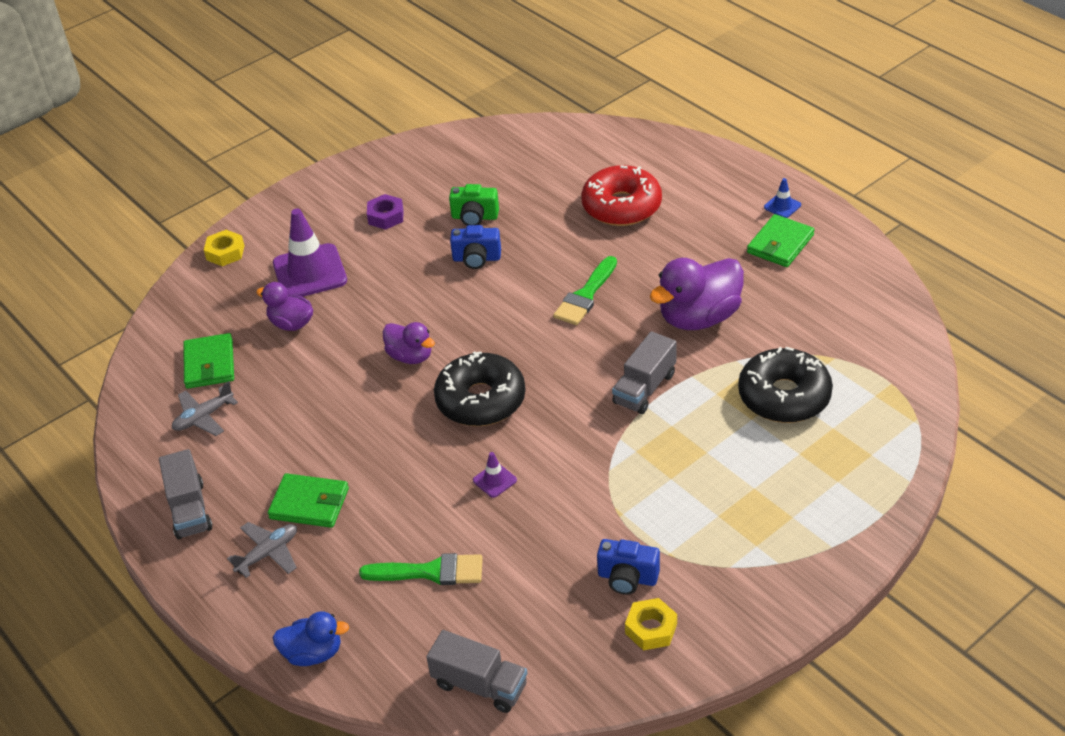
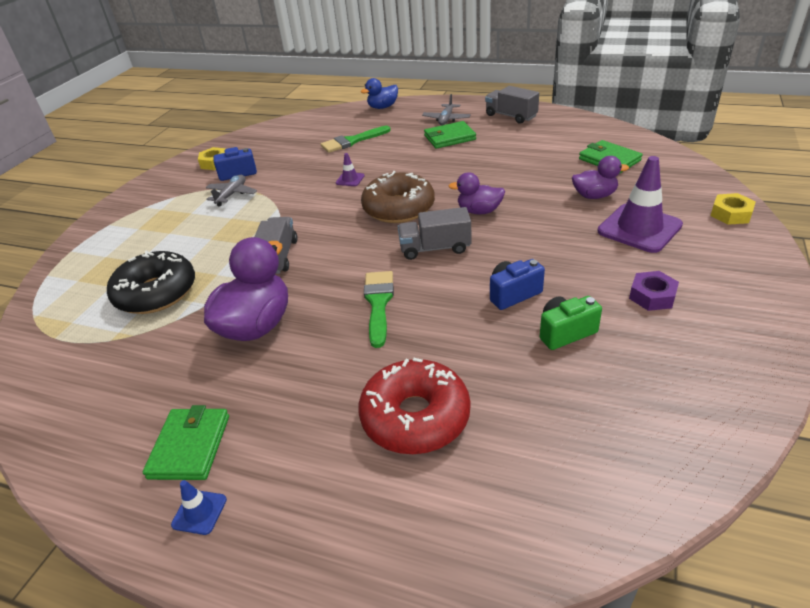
camera: 150 degrees right, 5 degrees down
grey plane [172,381,238,436] -> grey plane moved to [206,175,257,206]
grey truck [427,630,527,713] -> grey truck moved to [398,207,472,260]
black donut [434,351,525,426] -> brown donut [361,171,435,223]

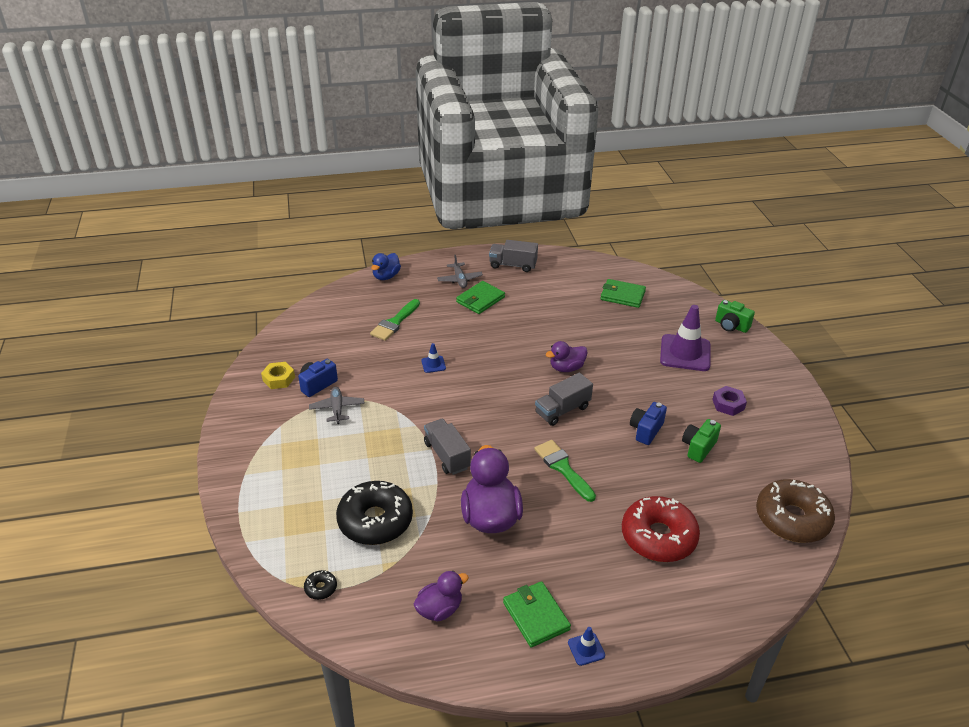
camera: 35 degrees left, 0 degrees up
purple traffic cone [336,153,364,186] -> blue traffic cone [421,343,446,373]
brown donut [361,171,435,223] -> brown donut moved to [756,479,835,543]
purple duck [572,156,629,199] -> purple duck moved to [414,571,469,622]
yellow nut [710,193,756,225] -> green camera [715,300,755,333]
none -> black donut [304,570,337,600]

